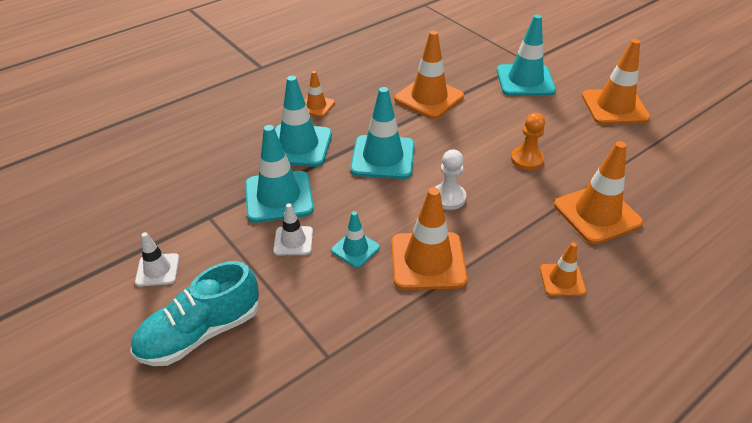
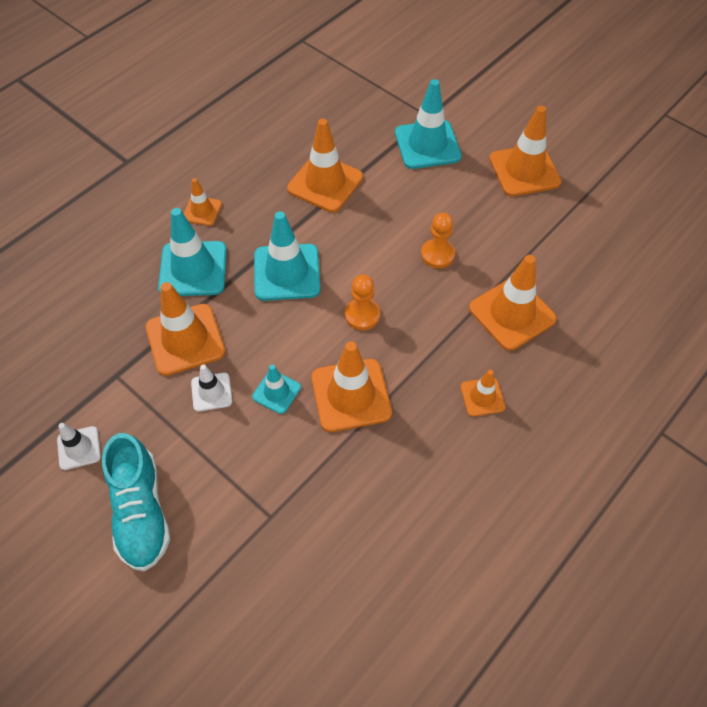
camera: 10 degrees left, 15 degrees up
turquoise shoe [130,261,259,366] -> turquoise shoe turned 60 degrees counterclockwise [102,433,171,571]
turquoise traffic cone [245,125,314,223] -> orange traffic cone [146,282,225,376]
white pawn [435,150,466,210] -> orange pawn [345,275,380,330]

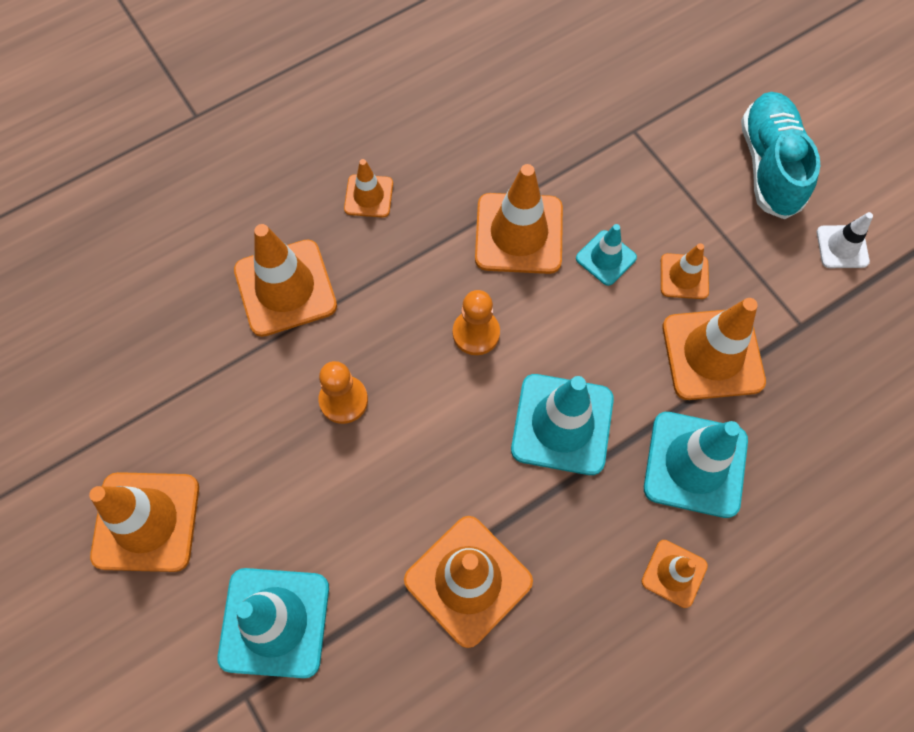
camera: 165 degrees left, 10 degrees up
white traffic cone [191,364,232,412] -> orange traffic cone [661,243,709,299]

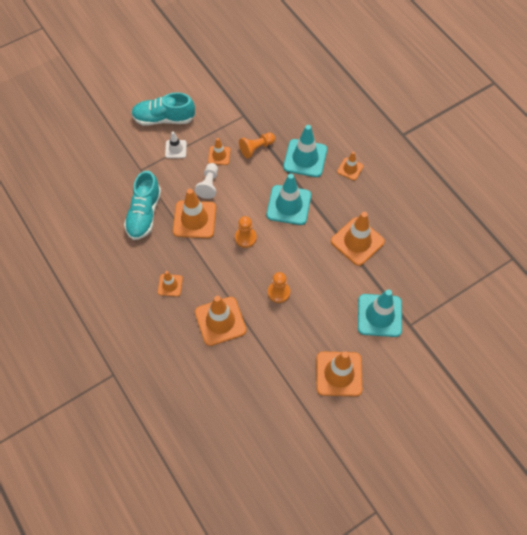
camera: 90 degrees left, 5 degrees down
turquoise traffic cone [576,224,637,286] -> white pawn [195,163,218,199]
orange traffic cone [662,298,766,400] -> orange pawn [239,132,275,158]
white traffic cone [817,212,873,268] -> white traffic cone moved to [165,131,187,158]
none -> turquoise shoe [124,171,161,240]

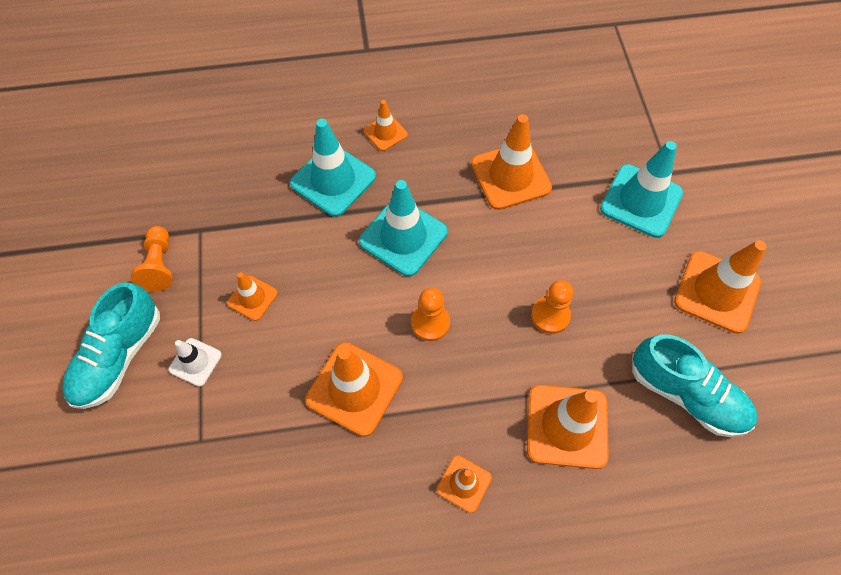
camera: 65 degrees left, 0 degrees up
turquoise shoe [124,171,161,240] -> turquoise shoe moved to [632,334,758,437]
white pawn [195,163,218,199] -> none
orange pawn [239,132,275,158] -> orange pawn moved to [131,226,173,291]

